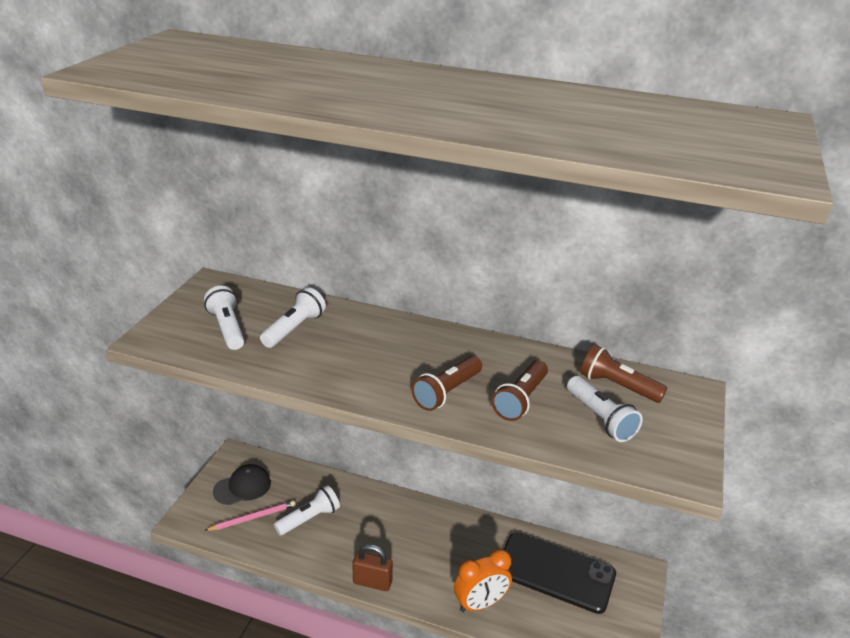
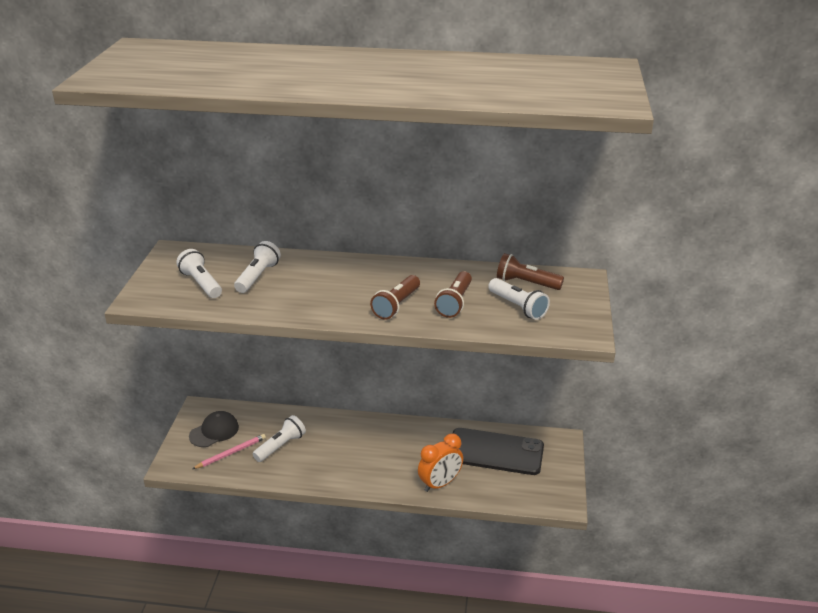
camera: 10 degrees left, 0 degrees up
brown padlock [352,544,393,591] -> none

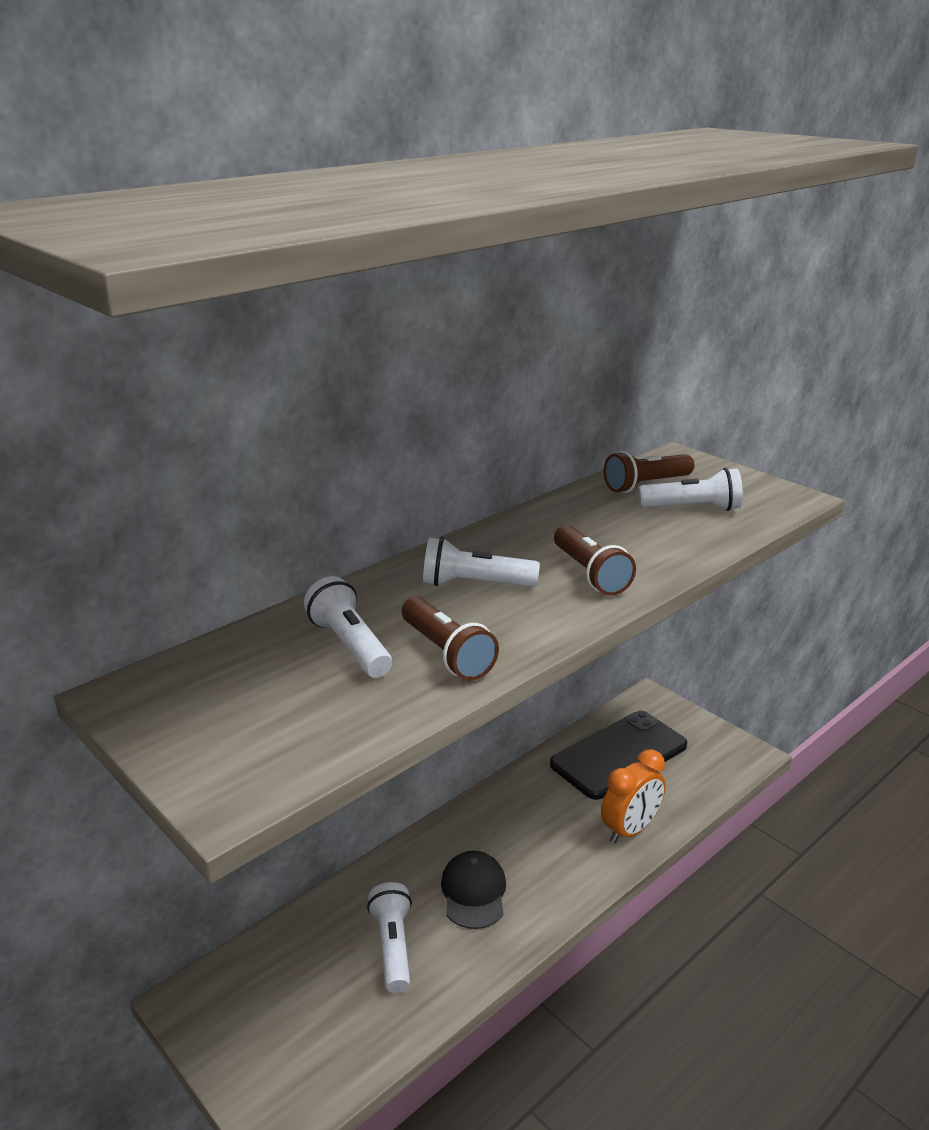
camera: 50 degrees left, 5 degrees down
white flashlight [176,249,222,298] -> white flashlight moved to [423,537,540,587]
black cap [189,411,239,447] -> black cap moved to [441,851,506,929]
pink pencil [192,434,266,469] -> none
orange clock [418,434,463,492] -> orange clock turned 45 degrees clockwise [601,749,666,843]
brown flashlight [434,271,472,318] -> brown flashlight moved to [402,597,499,681]

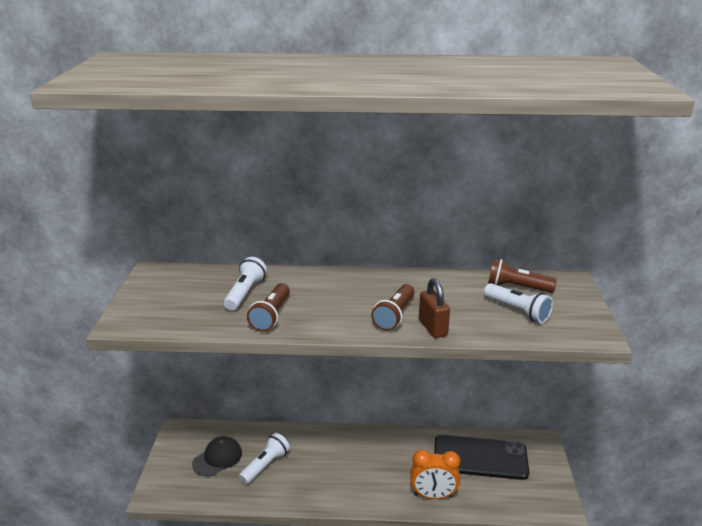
camera: 45 degrees right, 0 degrees up
white flashlight [423,537,540,587] -> none
black cap [441,851,506,929] -> black cap moved to [192,436,242,476]
none -> brown padlock [419,278,450,338]

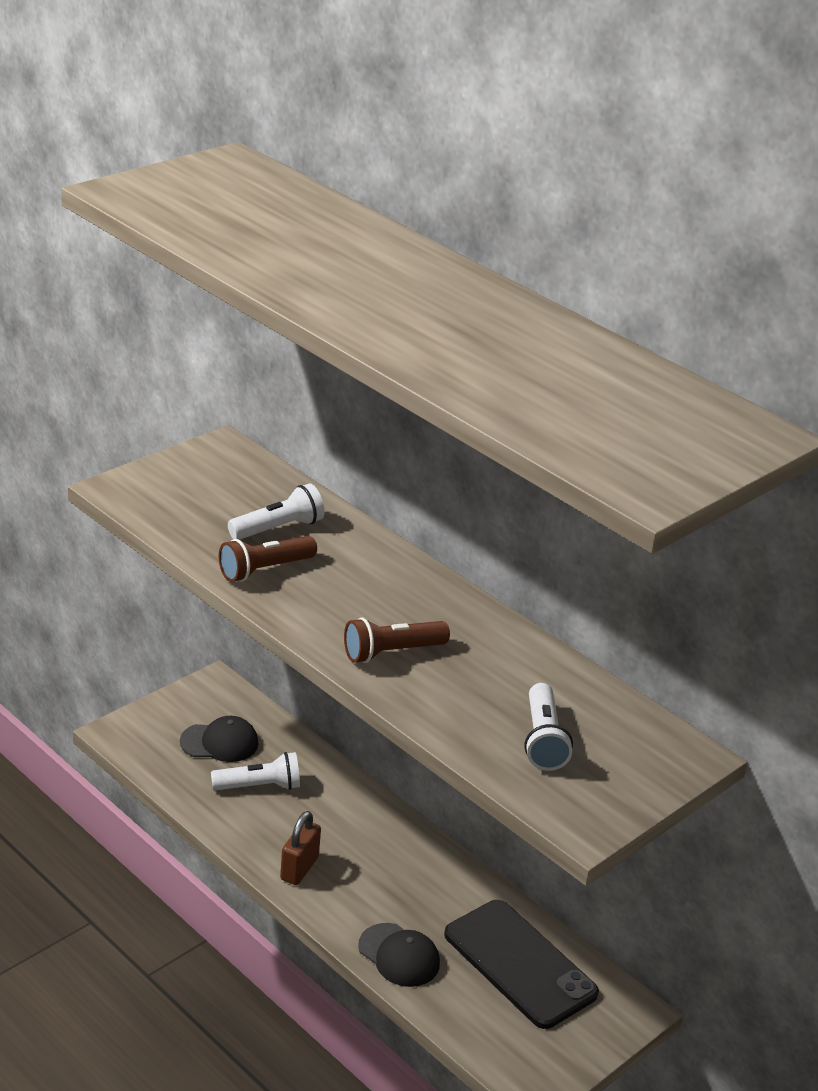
camera: 40 degrees right, 5 degrees up
orange clock [410,450,460,499] -> black cap [358,923,440,987]
brown padlock [419,278,450,338] -> brown padlock moved to [280,811,321,885]
brown flashlight [488,259,557,293] -> none

